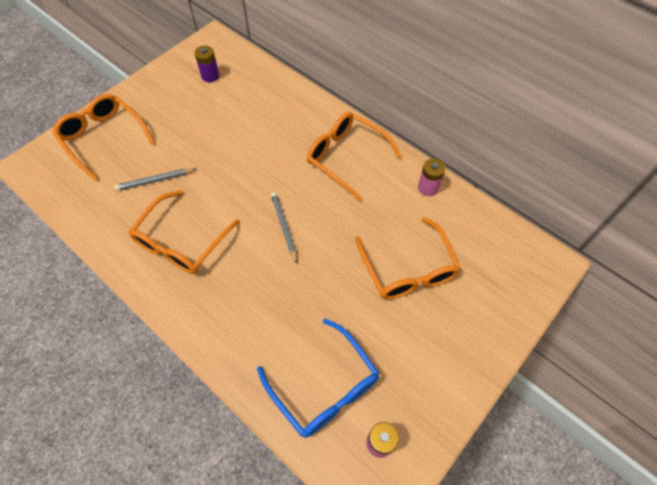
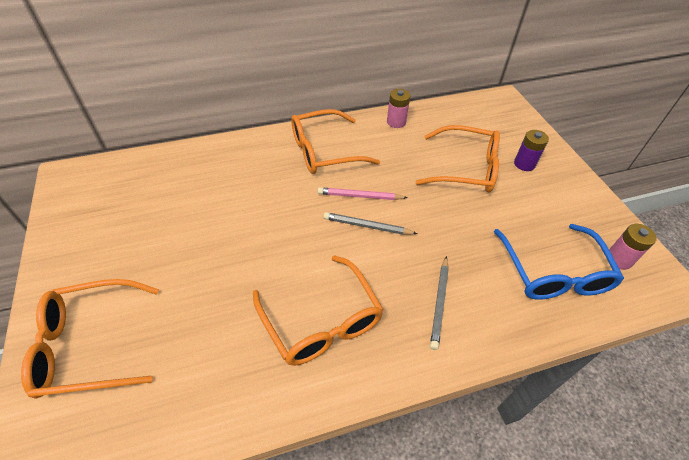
camera: 60 degrees left, 10 degrees down
grey pencil [114,168,196,191] -> grey pencil moved to [430,256,449,350]
purple battery [195,46,219,82] -> purple battery moved to [514,130,549,171]
blue glasses [257,318,380,438] -> blue glasses turned 90 degrees clockwise [494,224,624,300]
none -> pink pencil [318,187,408,200]

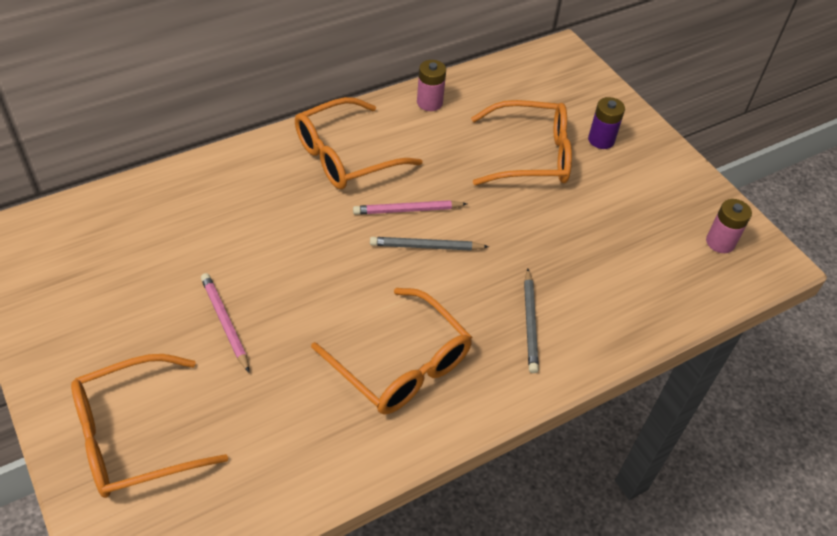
camera: 15 degrees left, 0 degrees up
blue glasses [494,224,624,300] -> none
none -> pink pencil [201,273,249,372]

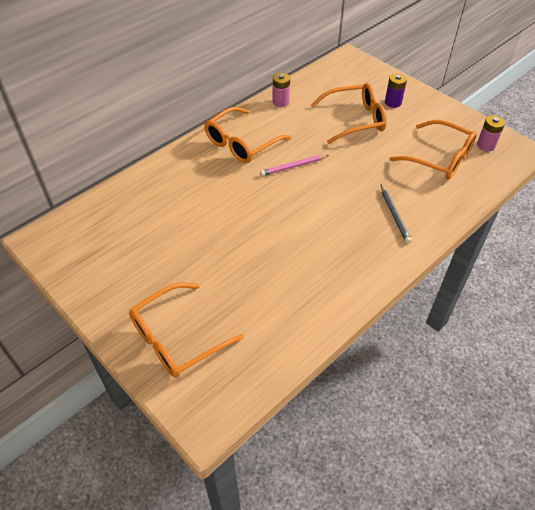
camera: 10 degrees left, 0 degrees up
pink pencil [201,273,249,372] -> none
orange glasses [311,288,472,415] -> orange glasses moved to [389,120,477,180]
grey pencil [370,237,489,251] -> none

